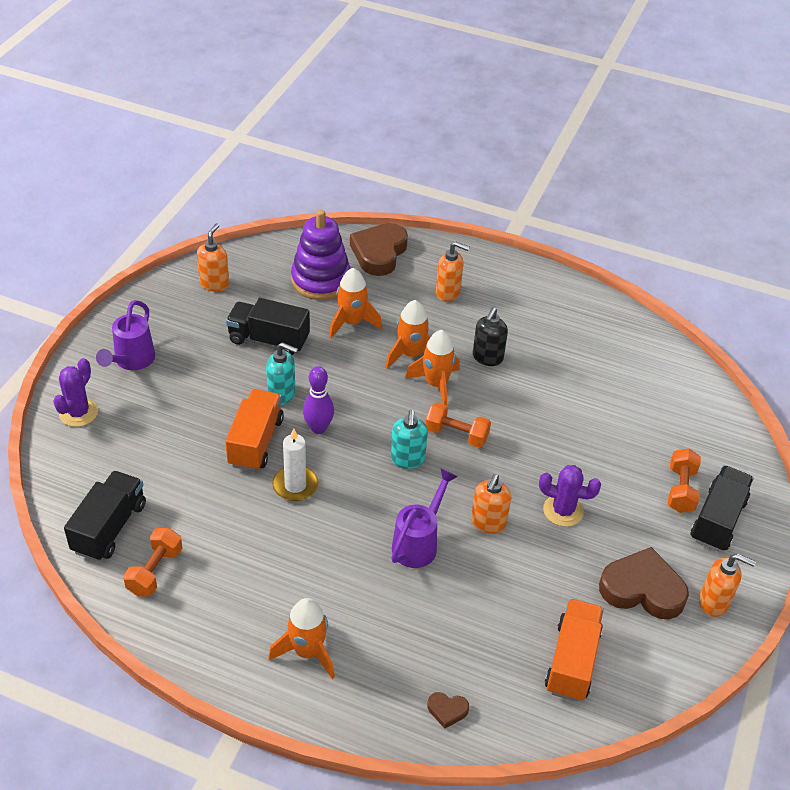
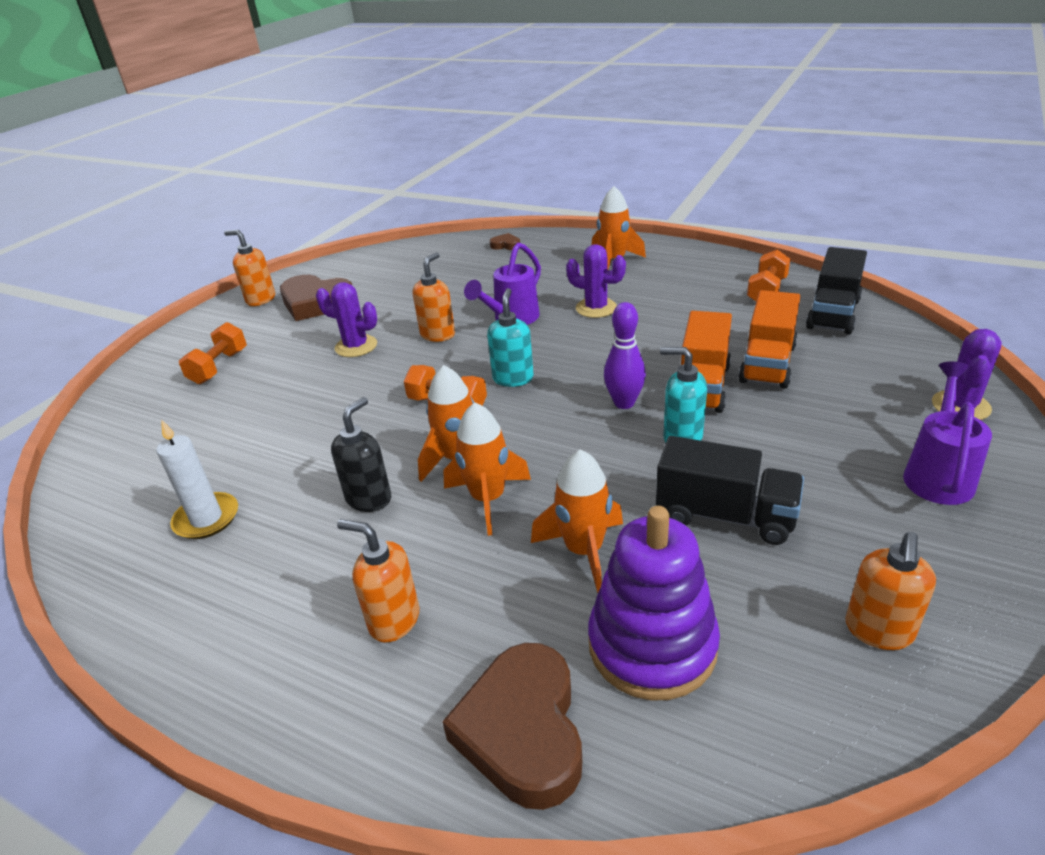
camera: 170 degrees left, 10 degrees down
white candle [272,428,318,501] -> white candle moved to [156,420,238,539]
brown heart [350,223,408,276] -> brown heart turned 150 degrees clockwise [442,643,582,810]
orange truck [545,598,604,702] -> orange truck moved to [738,290,801,388]
black truck [690,465,754,552] -> none
none -> purple cactus [566,244,626,318]

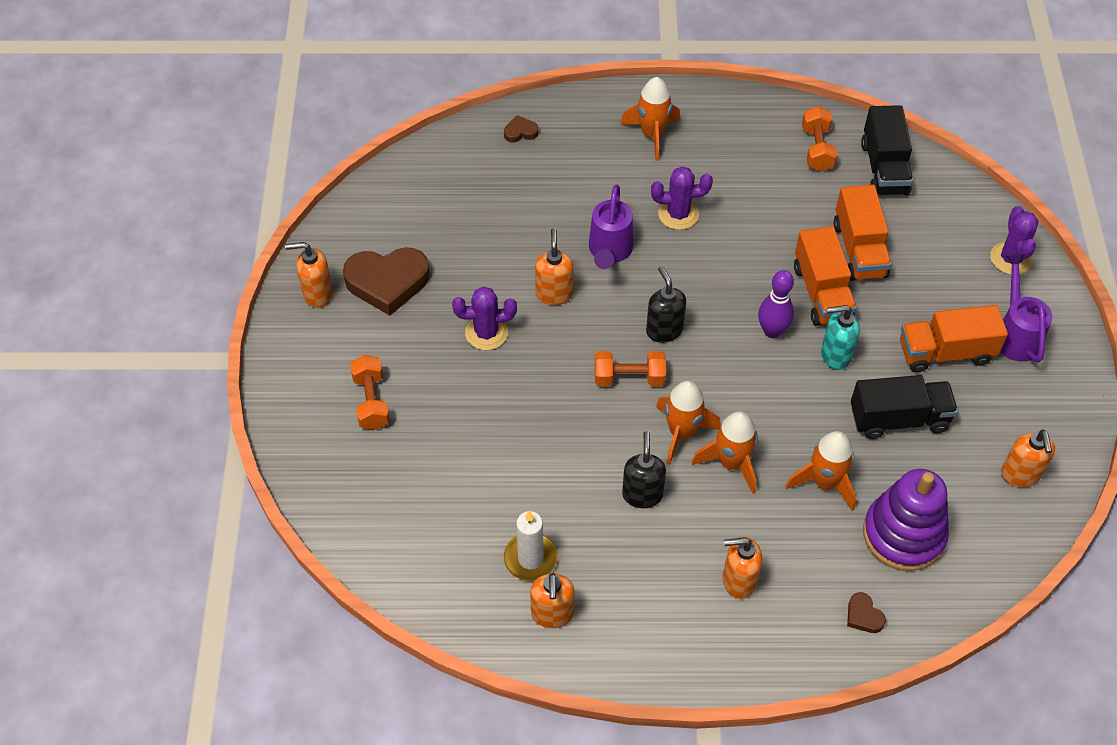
camera: 30 degrees left, 20 degrees up
brown heart [442,643,582,810] -> brown heart [847,592,886,633], size x0.44
turquoise soap dispenser [487,288,534,387] -> black soap dispenser [646,266,686,343]
none -> orange soap dispenser [530,573,575,628]
none -> orange truck [900,305,1008,373]

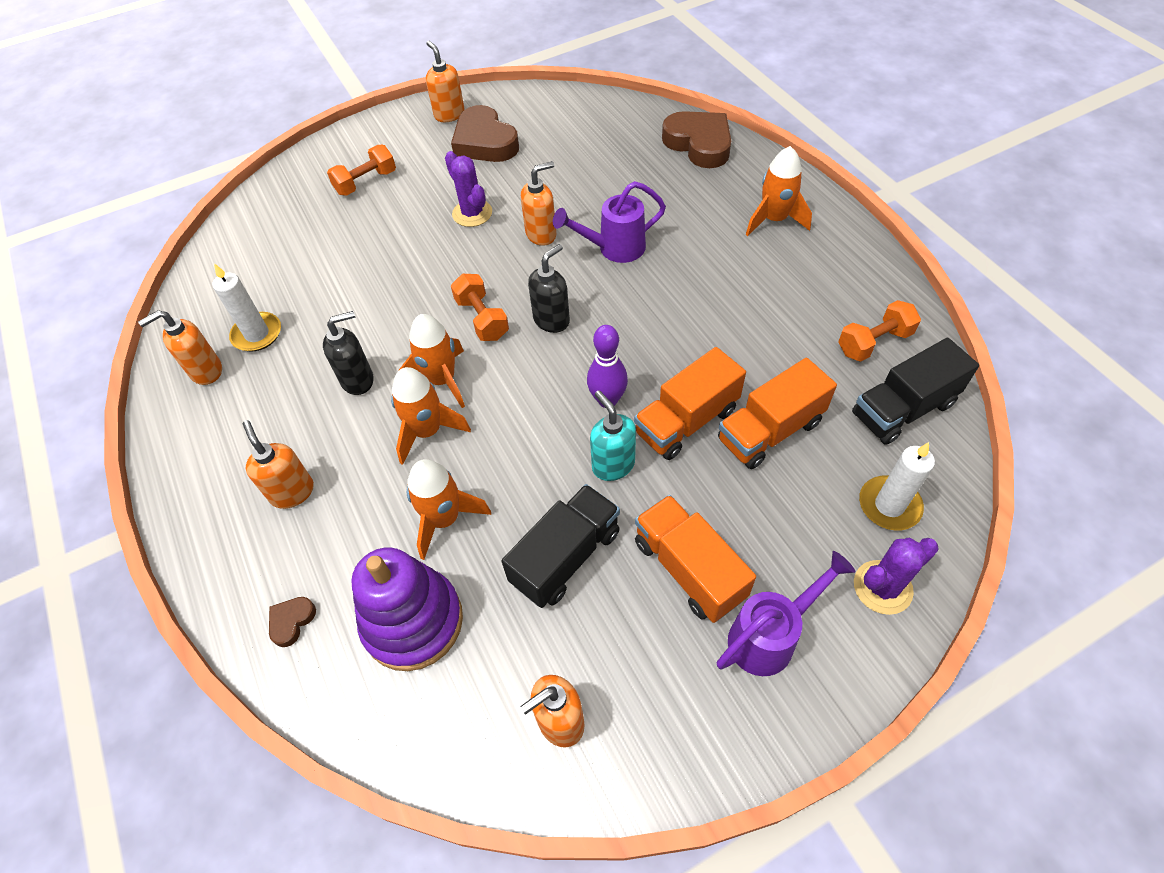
camera: 65 degrees right, 0 degrees up
brown heart [504,115,539,143] -> brown heart [662,111,731,168], size x2.25
purple cactus [651,166,713,230] -> none
black truck [851,375,958,439] -> black truck turned 105 degrees counterclockwise [502,484,620,608]
none -> white candle [859,442,935,531]

